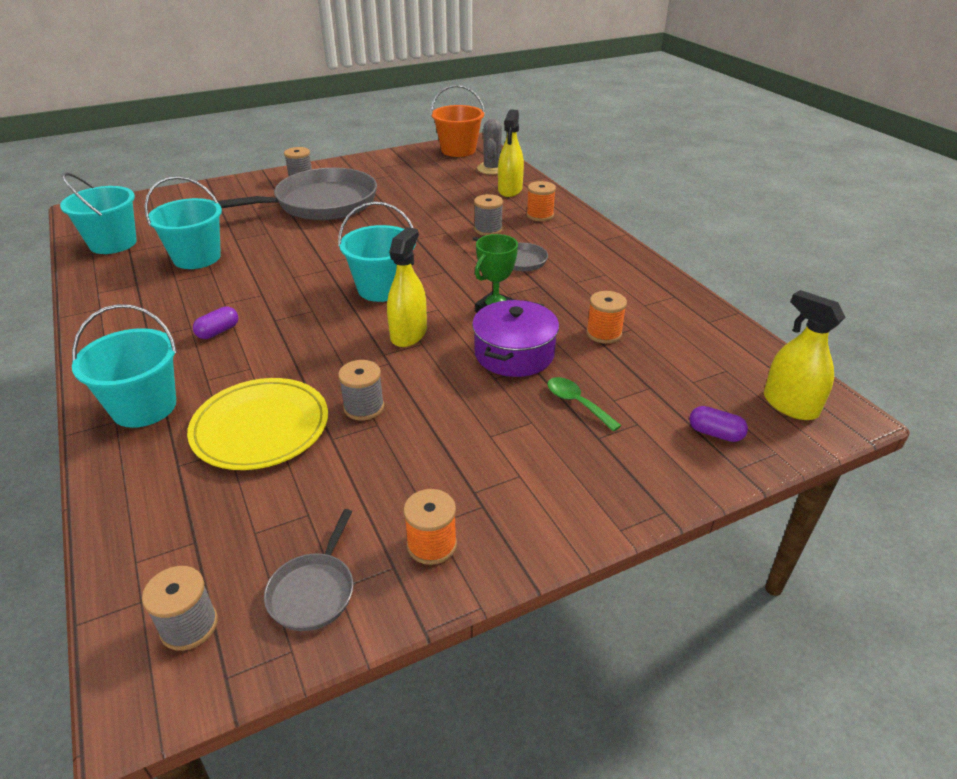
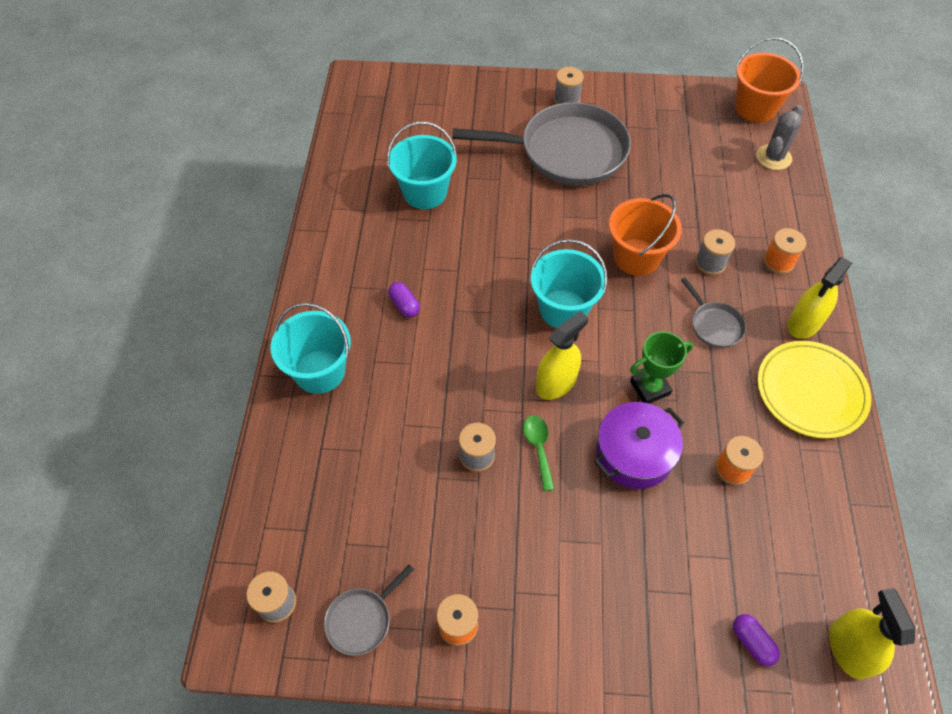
camera: 30 degrees right, 20 degrees up
turquoise bucket [60,172,137,254] -> none
yellow plate [187,378,328,470] -> yellow plate moved to [757,341,871,439]
purple capsule [193,306,238,339] -> purple capsule turned 75 degrees clockwise [388,282,420,317]
yellow spray bottle [498,109,524,197] -> yellow spray bottle moved to [787,257,852,339]
green spoon [547,377,622,432] -> green spoon moved to [523,415,555,491]
none -> orange bucket [609,194,682,276]

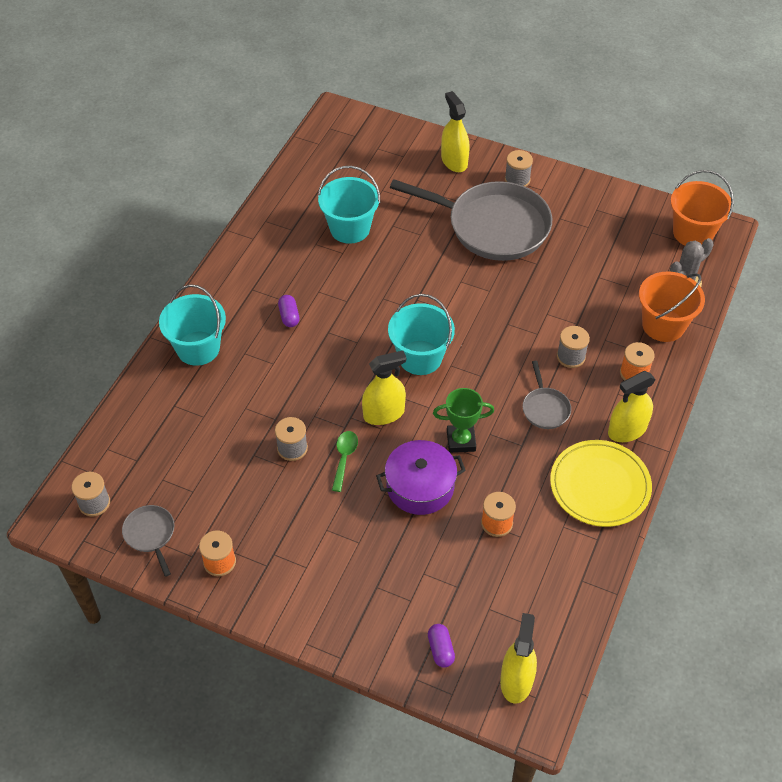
camera: 20 degrees right, 5 degrees down
grey pan [324,564,414,656] -> grey pan turned 90 degrees clockwise [122,505,175,577]
orange bucket [609,194,682,276] -> orange bucket moved to [639,271,705,342]
none -> yellow spray bottle [441,91,470,172]

